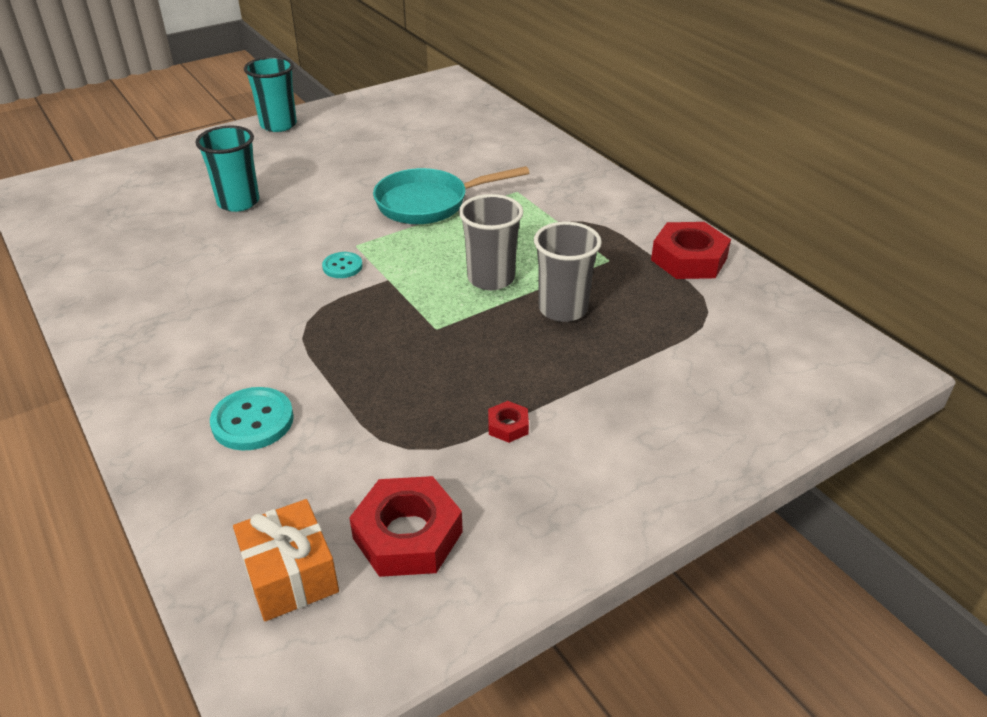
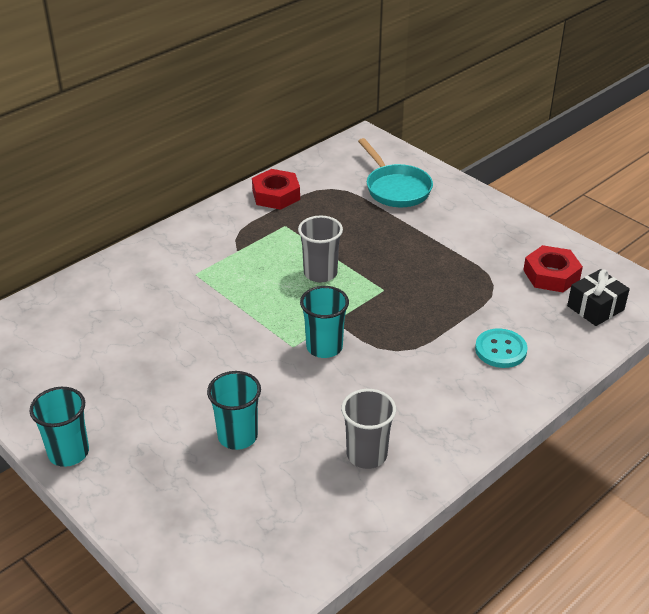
camera: 100 degrees left, 0 degrees up
orange gift [233,499,339,621] -> black gift [567,269,630,326]
turquoise button [322,252,363,278] -> turquoise cup [300,286,349,358]
turquoise pan [373,166,529,224] -> turquoise pan moved to [358,138,433,207]
red nut [488,401,529,443] -> none
grey cup [534,222,602,322] -> grey cup moved to [341,389,396,469]

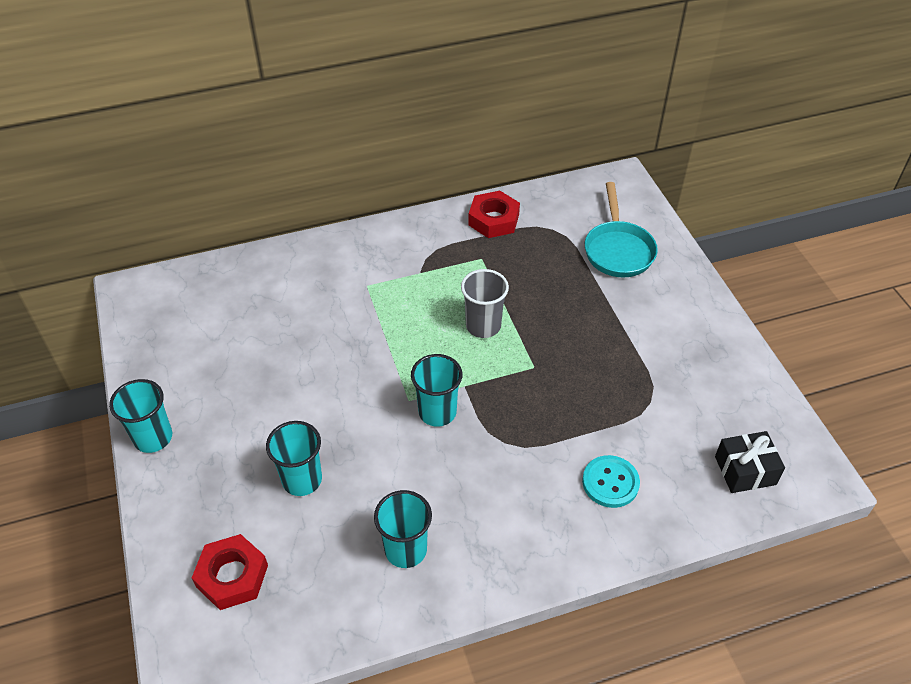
camera: 25 degrees right, 10 degrees up
grey cup [341,389,396,469] -> turquoise cup [374,490,432,568]
red nut [523,245,583,292] -> red nut moved to [192,534,268,610]

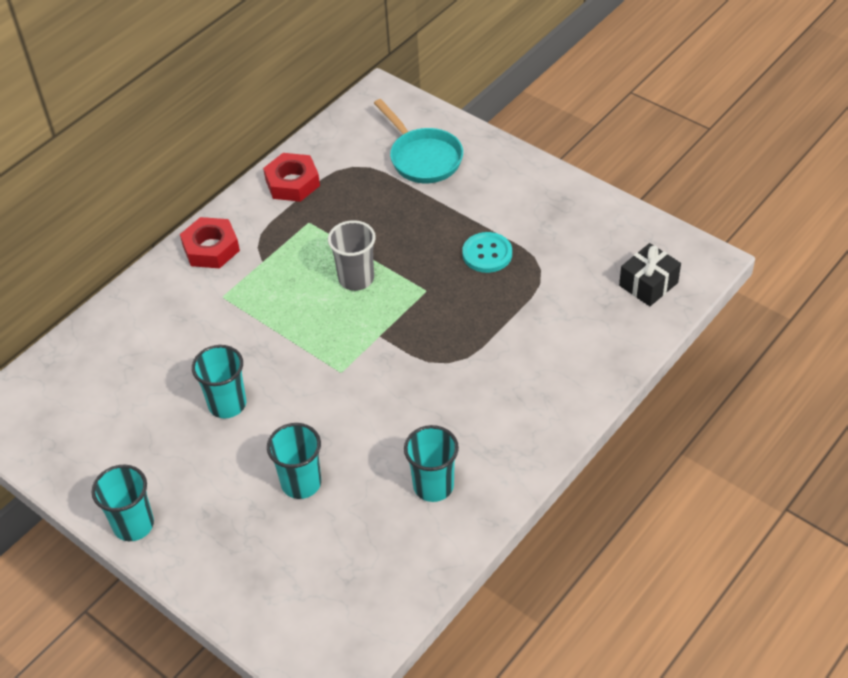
camera: 30 degrees left, 0 degrees up
red nut [192,534,268,610] -> red nut moved to [180,217,240,268]
turquoise cup [411,354,463,427] -> turquoise cup moved to [192,345,246,418]
turquoise button [582,455,640,508] -> turquoise button moved to [462,232,512,273]

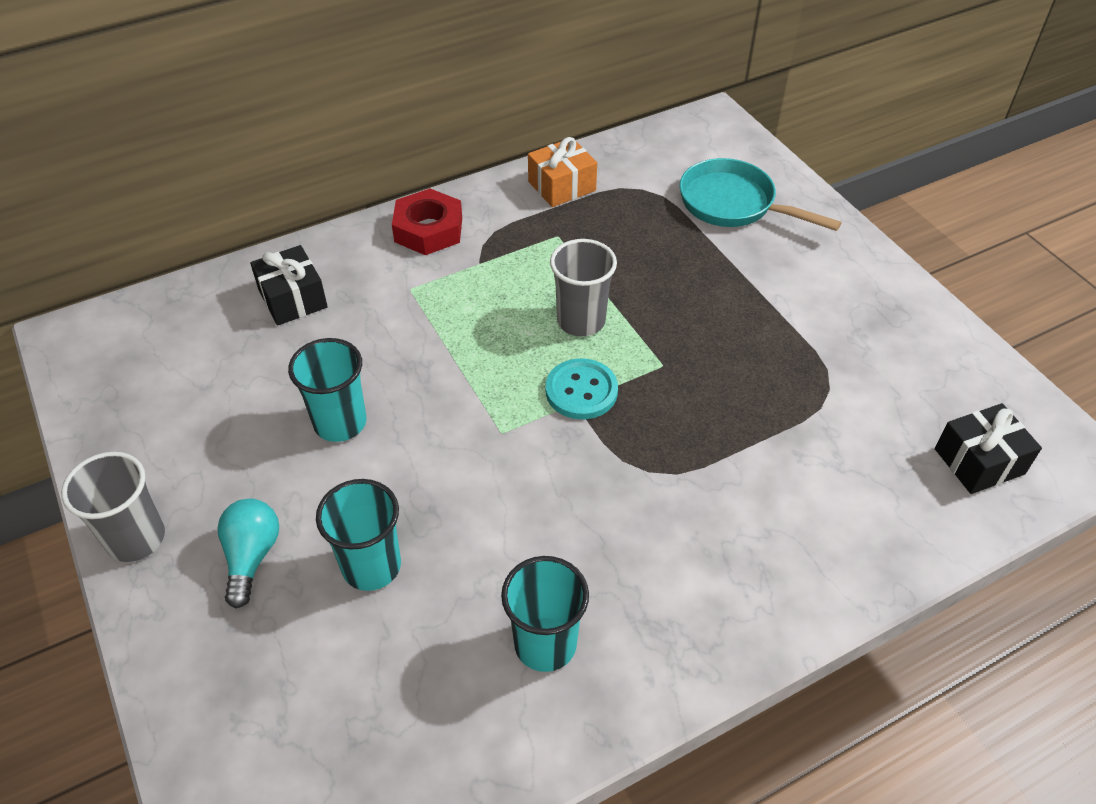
camera: 20 degrees right, 0 degrees up
turquoise cup [91,465,154,541] -> grey cup [61,452,165,562]
red nut [263,153,320,202] -> orange gift [528,137,597,207]
turquoise pan [374,99,463,183] -> turquoise pan turned 135 degrees clockwise [679,158,842,231]
turquoise button [462,232,512,273] -> turquoise button moved to [546,358,618,419]
none -> turquoise light bulb [217,499,279,608]
none -> black gift [250,245,328,326]

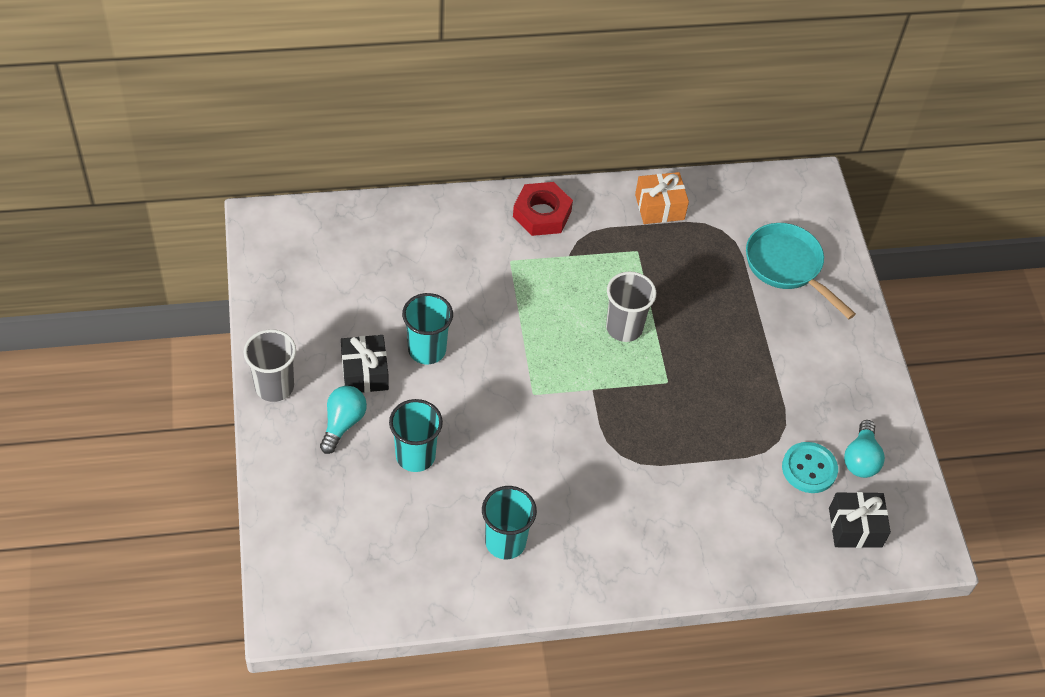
camera: 15 degrees right, 5 degrees up
black gift [250,245,328,326] -> black gift moved to [341,335,389,393]
turquoise button [546,358,618,419] -> turquoise button moved to [782,442,838,493]
none -> turquoise light bulb [844,420,885,478]

